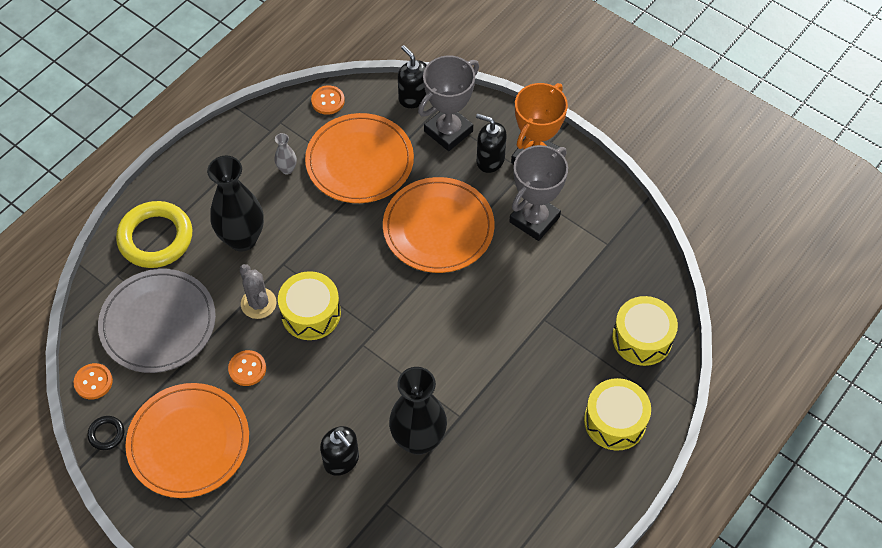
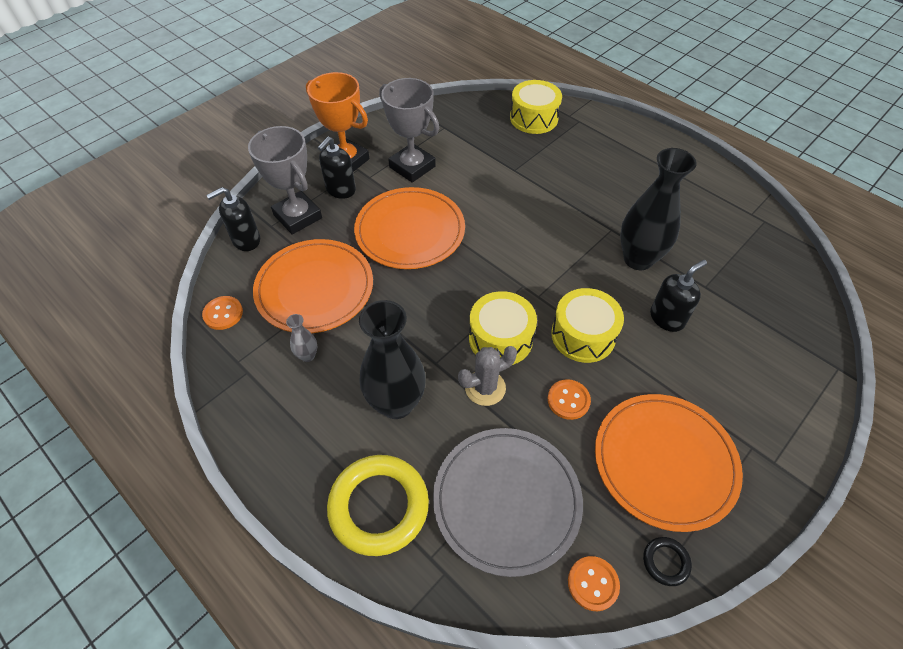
camera: 85 degrees left, 5 degrees down
yellow drum [584,378,651,451] -> yellow drum moved to [551,288,624,363]

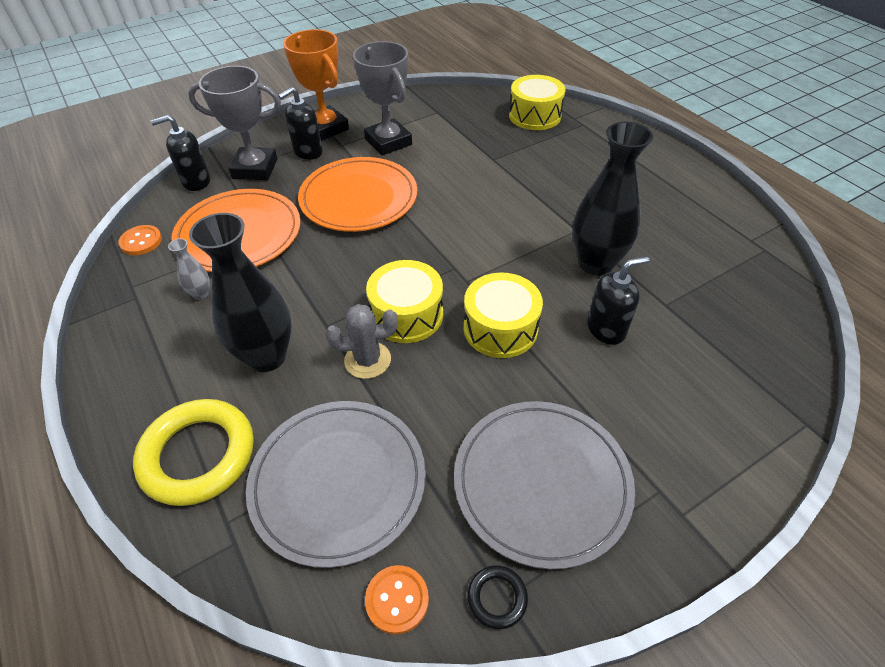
camera: 15 degrees right, 5 degrees down
grey trophy [248,126,322,234] -> grey trophy turned 60 degrees counterclockwise [188,66,281,180]
orange button [548,379,591,420] -> none
orange plate [595,394,743,532] -> grey plate [454,401,635,569]

